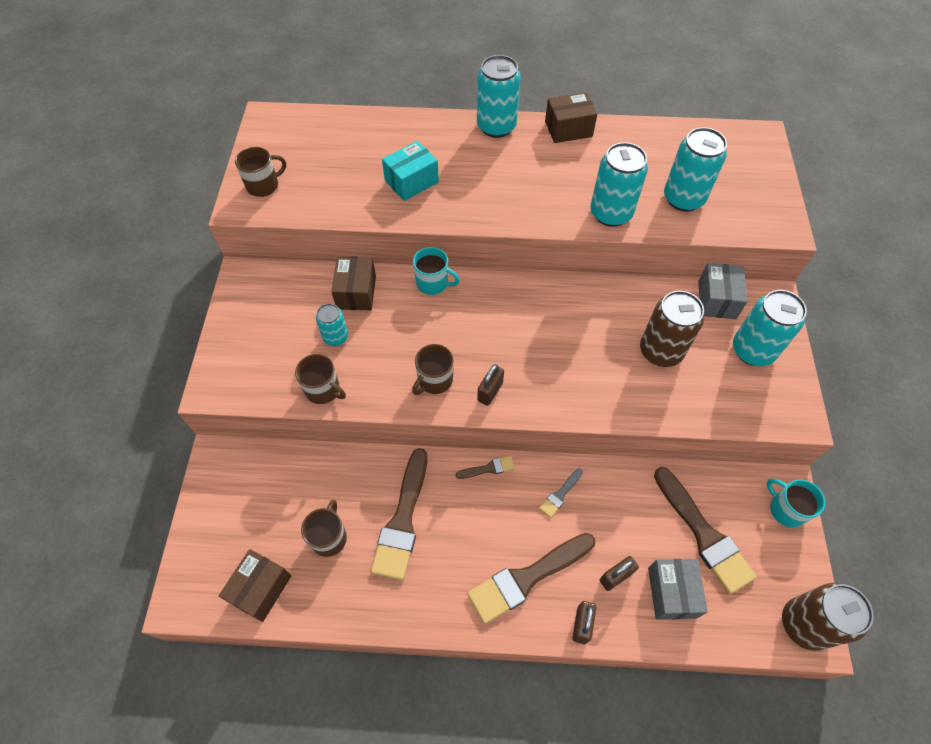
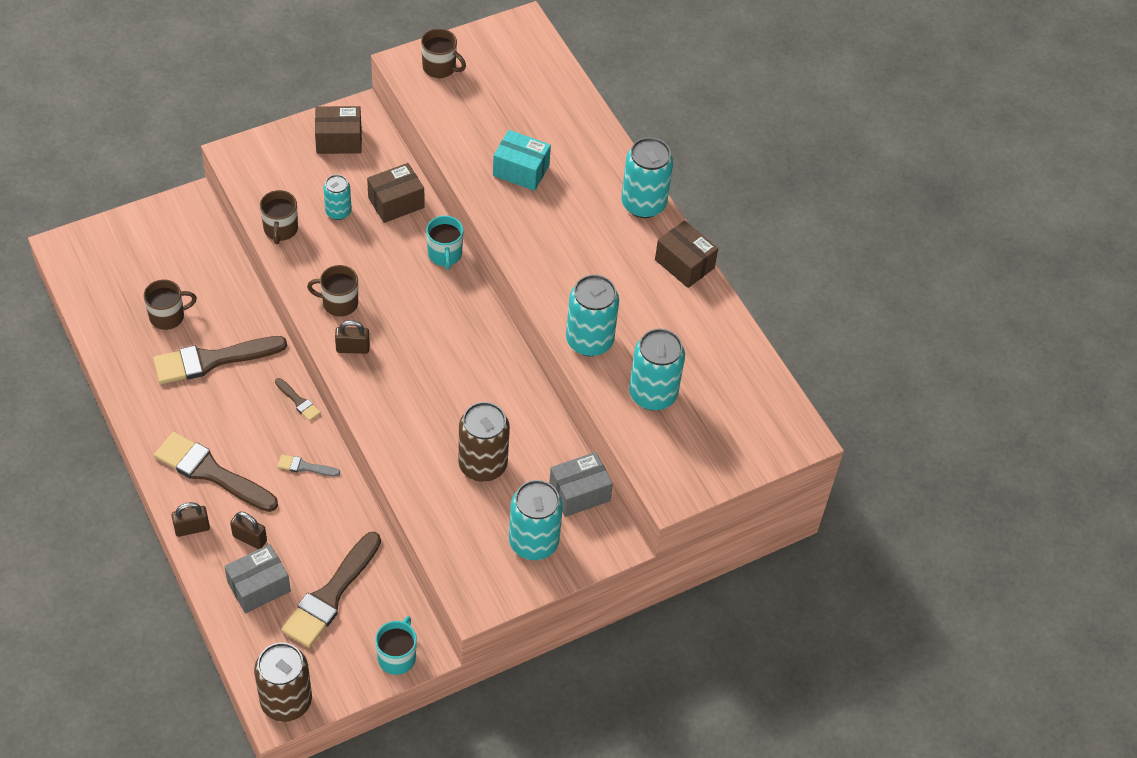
camera: 55 degrees right, 5 degrees down
brown box [219,549,292,622] -> brown box moved to [315,106,362,154]

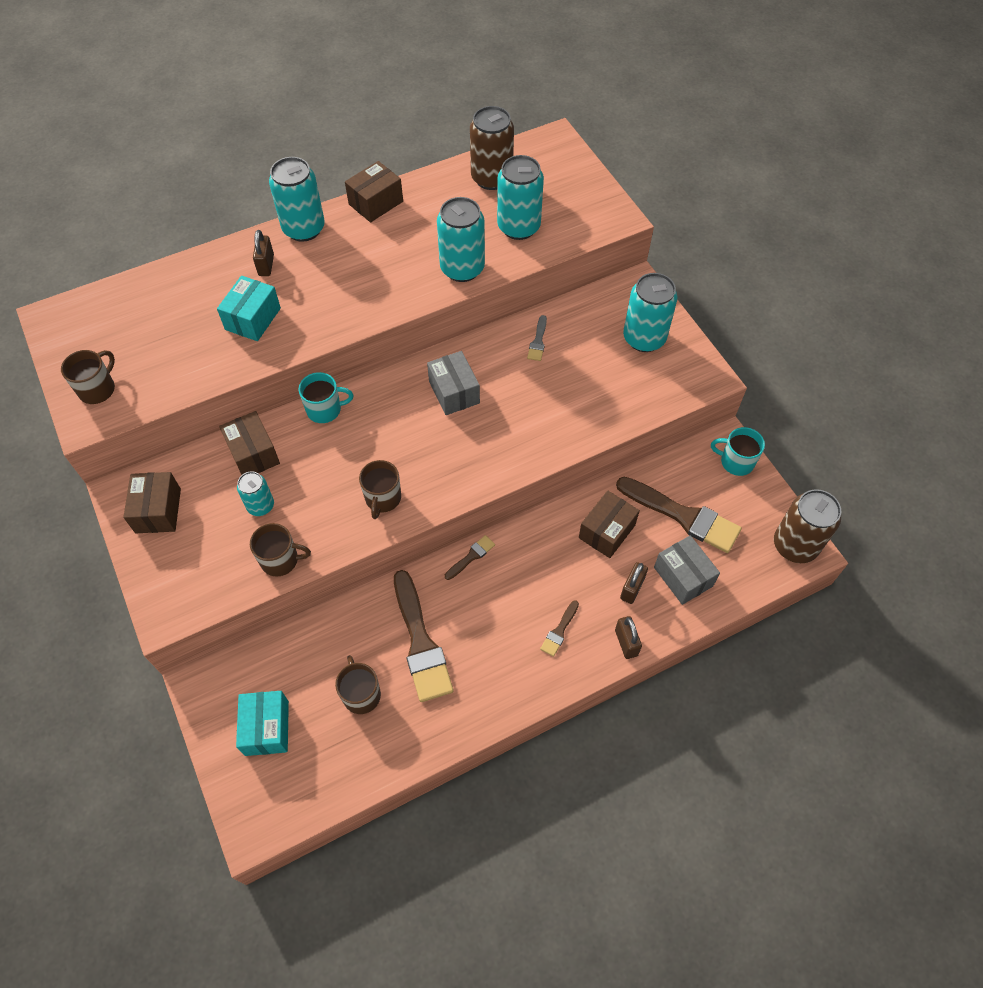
camera: 85 degrees left, 5 degrees up
brown brush [154,432,278,512] -> brown brush [540,600,579,657], size x0.46
grey brush [277,455,340,476] -> grey brush moved to [527,315,547,361]
brown padlock [335,320,370,354] -> brown padlock moved to [253,230,274,276]
brown can [458,402,510,482] -> brown can moved to [470,106,514,190]
grey box [549,452,613,517] -> grey box moved to [427,351,480,415]
none -> turquoise box [236,691,289,756]
none -> brown box [579,490,640,558]

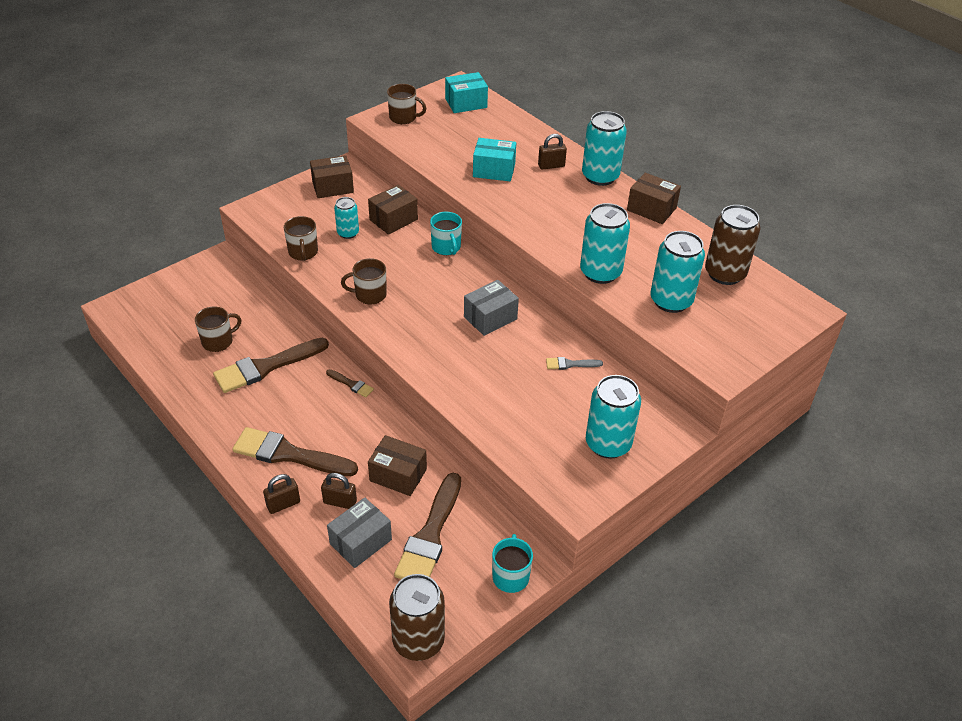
camera: 75 degrees right, 15 degrees down
turquoise box [236,691,289,756] -> turquoise box moved to [445,72,488,113]
brown brush [540,600,579,657] -> brown brush [232,427,358,476], size x2.19

